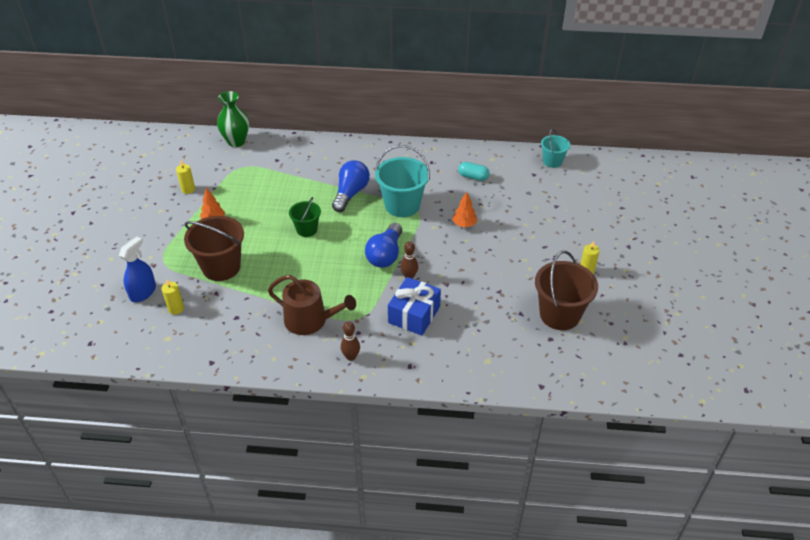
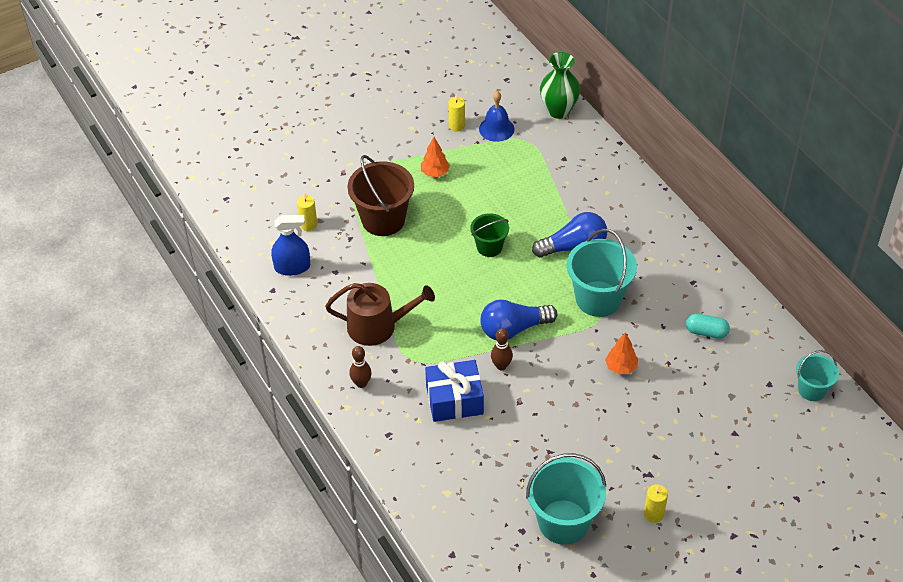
camera: 55 degrees right, 5 degrees up
blue spray bottle [119,236,156,302] -> blue spray bottle moved to [271,215,310,276]
brown watering can [268,275,356,335] -> brown watering can turned 75 degrees counterclockwise [325,283,435,346]
turquoise capsule [458,162,490,181] -> turquoise capsule turned 60 degrees counterclockwise [686,313,730,339]
brown bucket [535,251,598,330] -> turquoise bucket [526,453,606,545]
none -> blue bell [479,91,515,142]

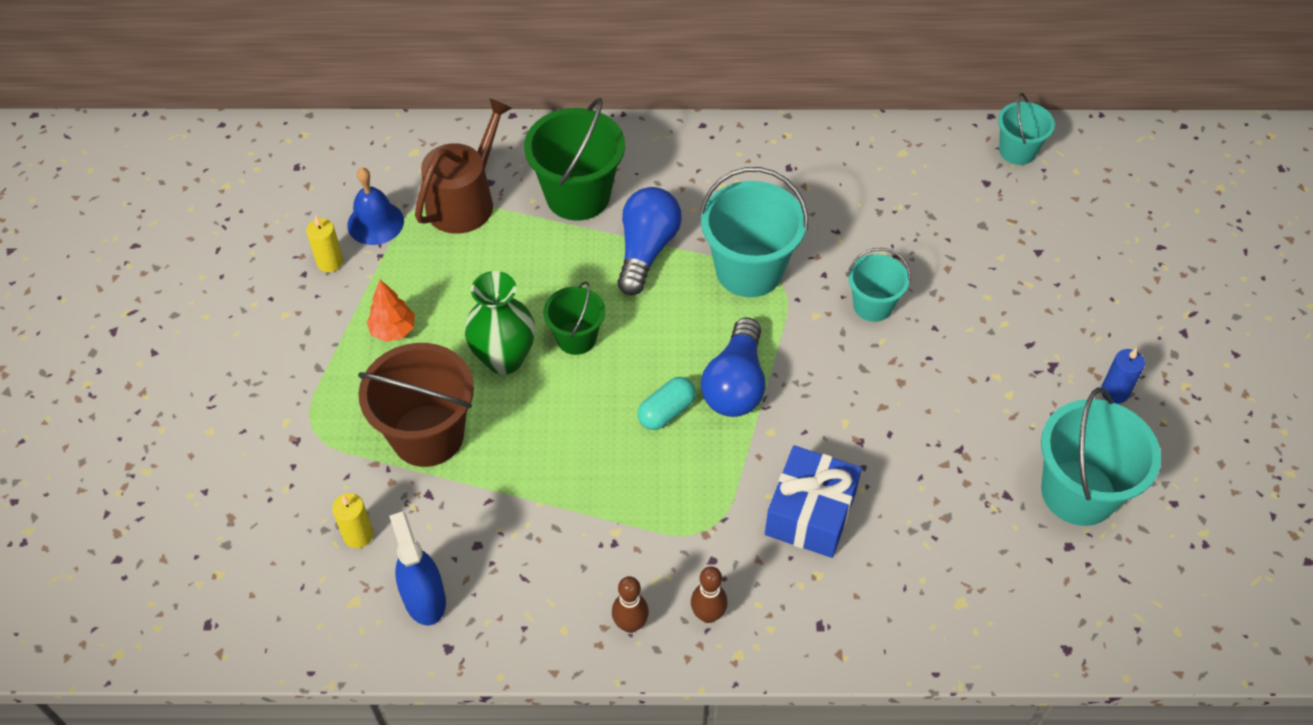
camera: 60 degrees left, 5 degrees up
blue spray bottle [271,215,310,276] -> blue spray bottle turned 45 degrees counterclockwise [389,511,446,626]
brown watering can [325,283,435,346] -> brown watering can moved to [415,98,512,234]
brown bowling pin [491,328,513,370] -> brown bowling pin moved to [612,576,649,633]
green vase [540,52,580,119] -> green vase moved to [465,271,535,374]
orange tree [605,332,638,374] -> turquoise bucket [847,248,910,322]
yellow candle [644,484,668,523] -> blue candle [1101,348,1145,404]
turquoise capsule [686,313,730,339] -> turquoise capsule moved to [638,377,696,430]
none -> green bucket [524,98,625,221]

